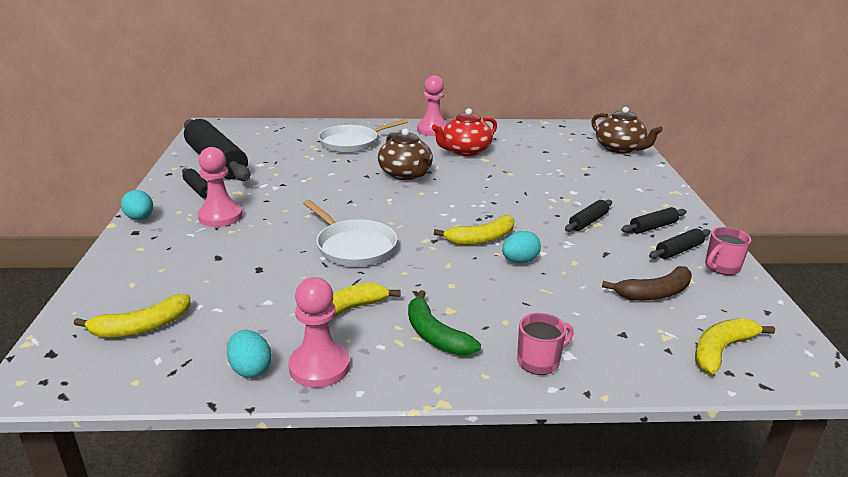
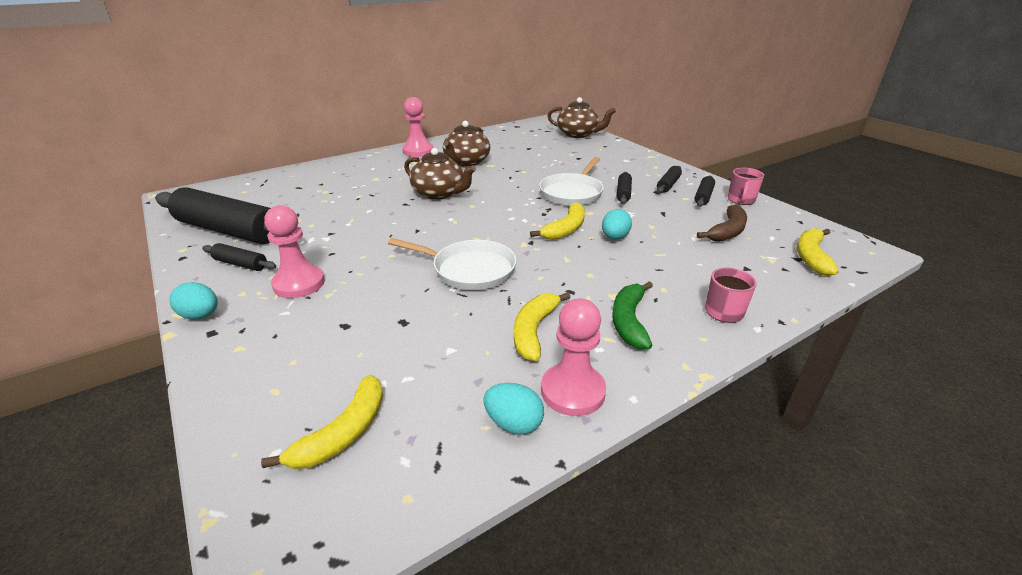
camera: 30 degrees left, 5 degrees up
white pan [318,119,408,153] -> white pan moved to [539,157,604,206]
green banana [408,290,481,356] -> green banana turned 75 degrees clockwise [612,281,653,349]
red teapot [432,108,497,156] -> brown teapot [443,121,490,167]

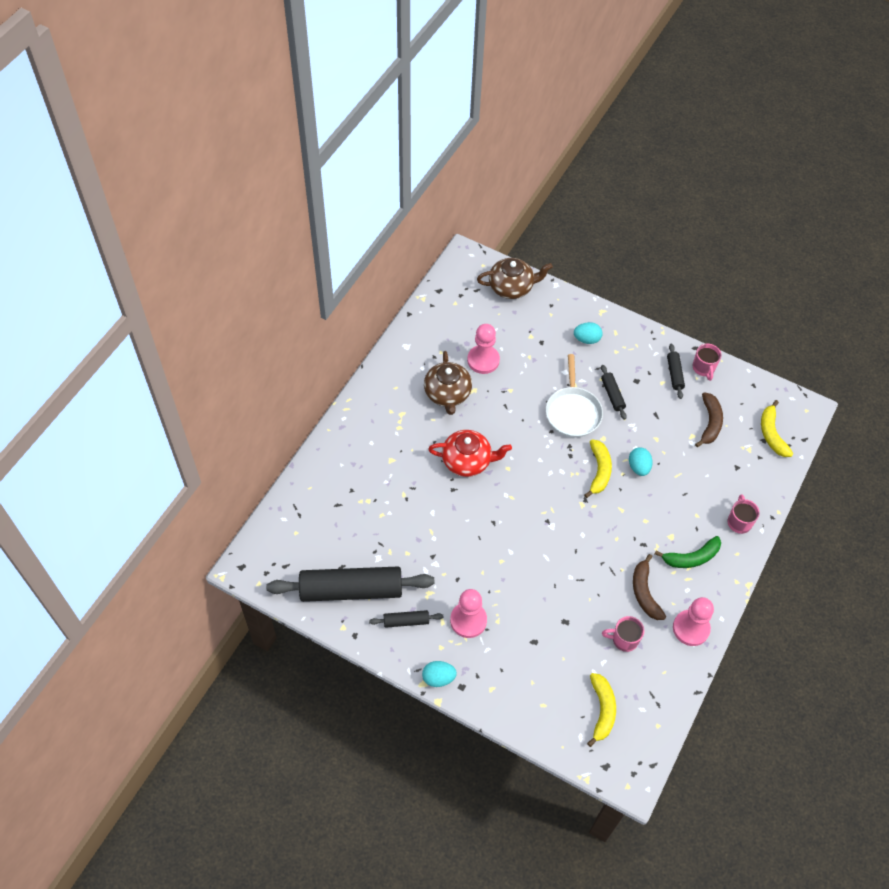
camera: 30 degrees left, 25 degrees up
white pan [388,238,517,290] -> none
pink pawn [402,97,433,157] -> pink pawn moved to [467,324,500,374]
brown teapot [404,148,476,200] -> red teapot [428,430,512,477]
turquoise egg [484,383,544,435] -> turquoise egg moved to [574,322,603,344]
yellow banana [514,292,571,361] -> brown banana [633,554,666,620]
green banana [612,281,653,349] -> green banana turned 90 degrees counterclockwise [655,536,721,568]
black rolling pin [657,166,682,193] -> none
none -> pink mug [602,616,644,652]

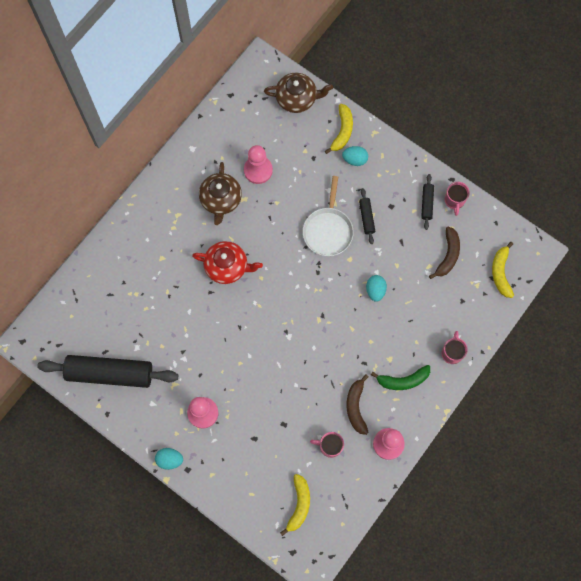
camera: 10 degrees right, 15 degrees up
black rolling pin [369,610,443,628] -> none
yellow banana [584,439,612,498] -> yellow banana moved to [325,104,353,154]

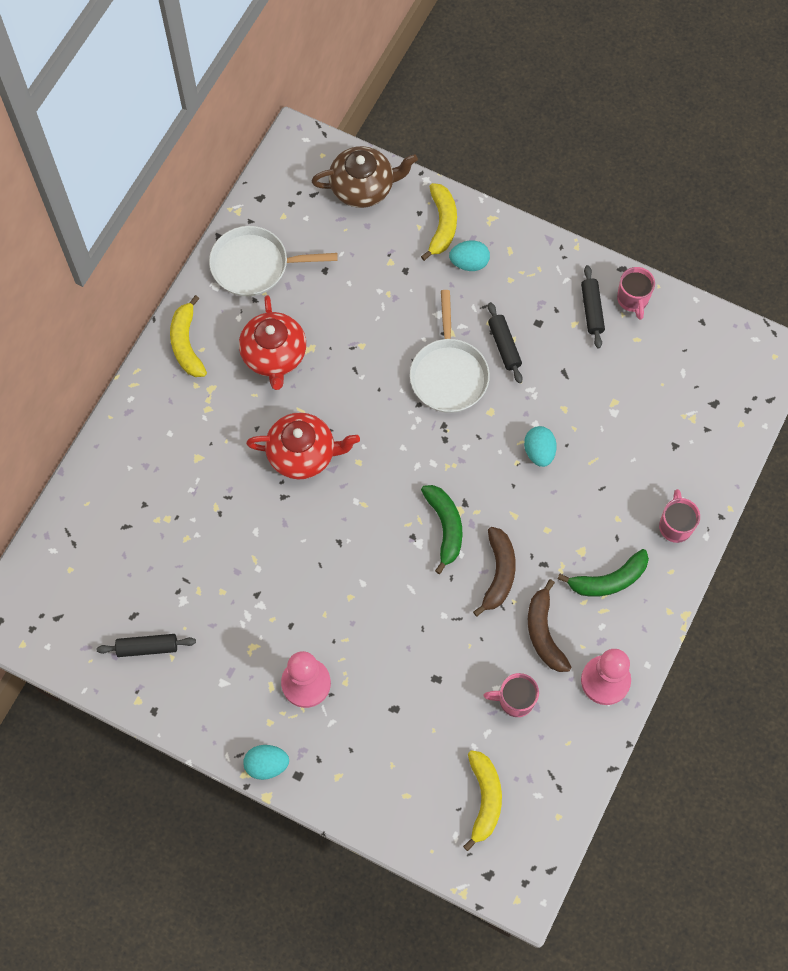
camera: 10 degrees left, 5 degrees down
black rolling pin [37,355,178,388] -> black rolling pin [97,634,196,657], size x0.44
brown teapot [199,162,242,225] -> red teapot [239,295,306,390]
pink pawn [244,145,273,184] -> none
brown banana [429,226,460,279] -> brown banana moved to [473,527,516,617]
yellow banana [492,242,514,298] -> yellow banana moved to [170,295,207,377]
none -> white pan [209,226,338,296]
none -> green banana [421,485,462,574]

